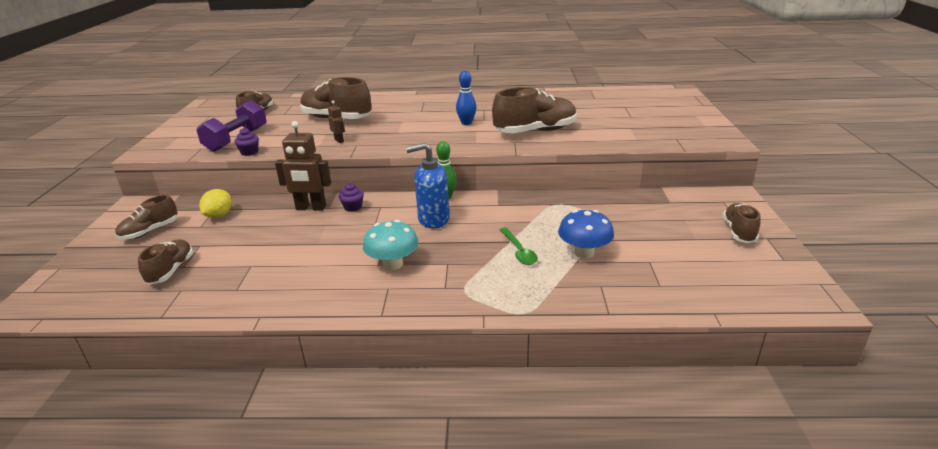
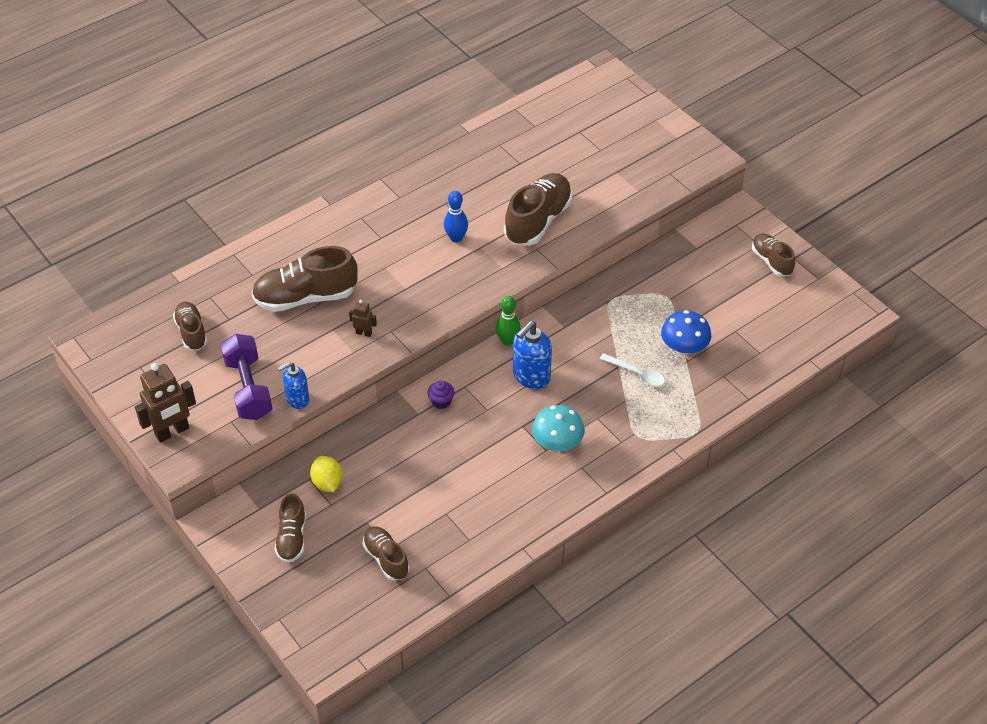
camera: 40 degrees left, 20 degrees up
purple cupcake [234,128,259,156] -> blue soap dispenser [277,362,309,409]
brown robot [275,121,331,211] -> brown robot moved to [135,363,196,443]
green spoon [500,228,538,265] -> white spoon [600,353,665,386]

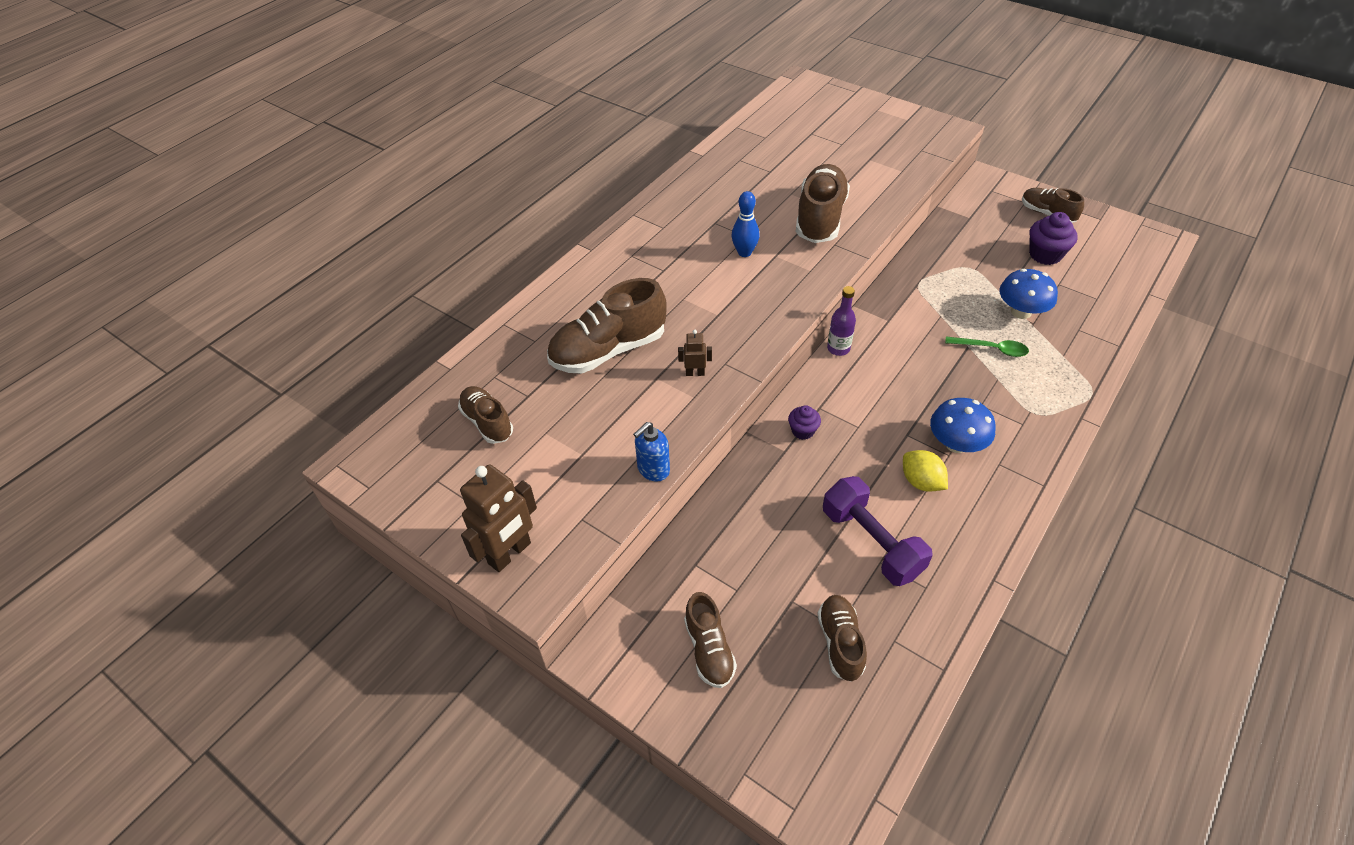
camera: 15 degrees left, 0 degrees up
purple dumbbell [221,334,273,420] -> purple dumbbell moved to [823,476,933,586]
yellow lemon [310,456,343,492] -> yellow lemon moved to [903,450,948,492]
brown shoe [362,526,409,581] -> brown shoe turned 45 degrees clockwise [817,595,867,682]
green bowling pin [496,296,521,346] -> purple bottle [827,286,856,356]
blue soap dispenser [513,321,552,389] -> none
turquoise mushroom [532,405,585,451] -> blue mushroom [930,398,996,453]
white spoon [600,353,665,386] -> green spoon [945,337,1029,357]
none -> purple cupcake [1029,212,1078,265]

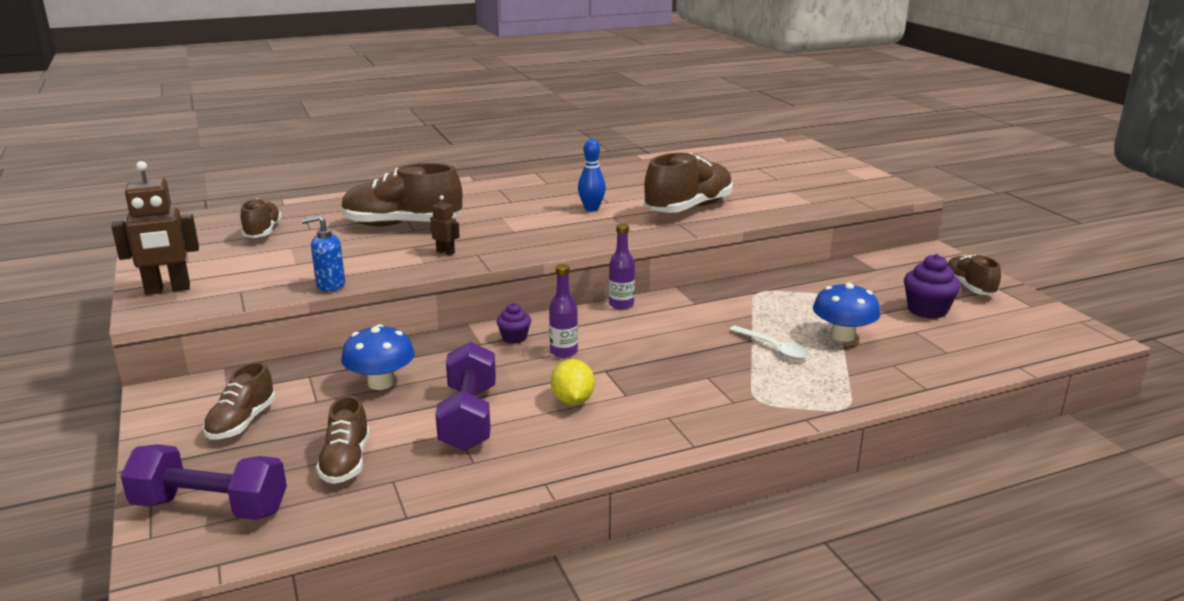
camera: 30 degrees right, 25 degrees down
brown shoe [817,595,867,682] -> brown shoe turned 150 degrees clockwise [316,395,370,484]
blue mushroom [930,398,996,453] -> blue mushroom moved to [341,324,415,390]
green spoon [945,337,1029,357] -> white spoon [729,326,809,359]
none -> purple dumbbell [121,444,287,520]
none -> purple bottle [549,264,578,358]

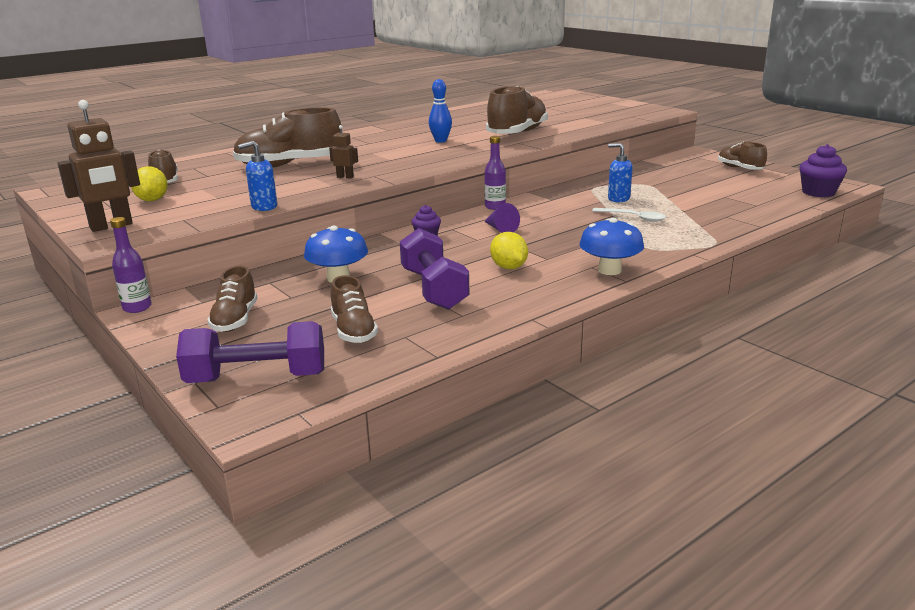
camera: 15 degrees left, 0 degrees up
purple bottle [549,264,578,358] -> purple bottle moved to [110,217,152,313]
blue mushroom [813,283,880,342] -> blue mushroom moved to [579,218,644,275]
purple cupcake [904,254,961,319] -> purple cupcake moved to [799,144,847,197]
none -> yellow lemon [131,166,168,201]
none -> purple cone [484,203,520,233]
none -> blue soap dispenser [608,143,633,202]

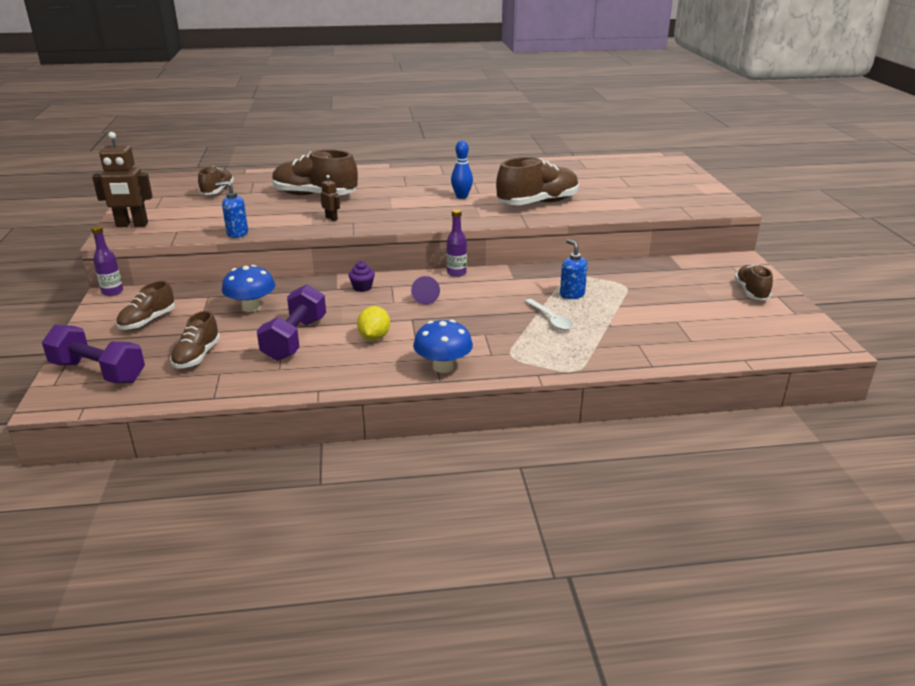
camera: 30 degrees right, 5 degrees up
yellow lemon [131,166,168,201] -> none
purple cupcake [799,144,847,197] -> none

